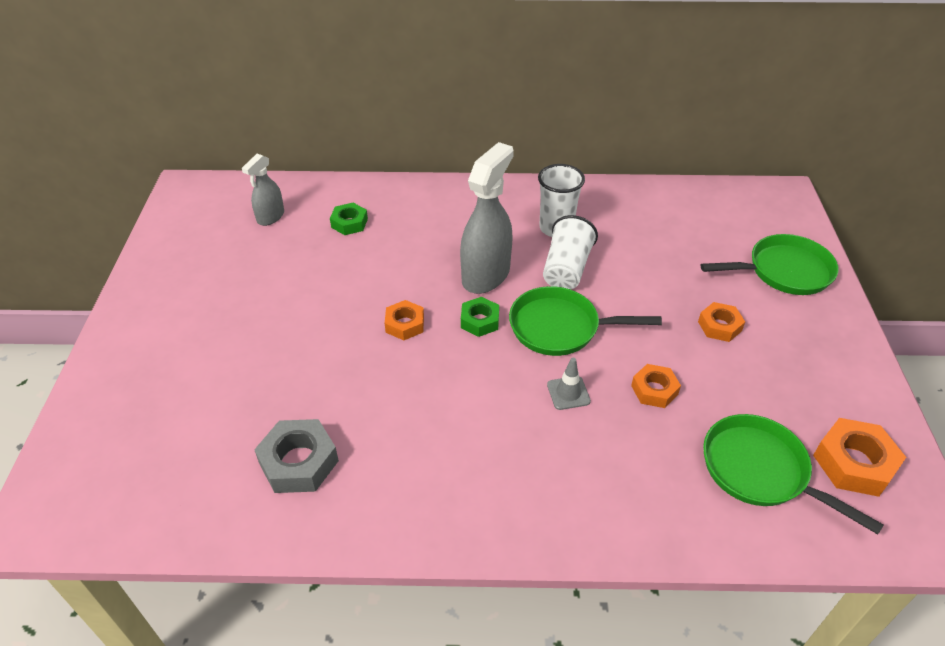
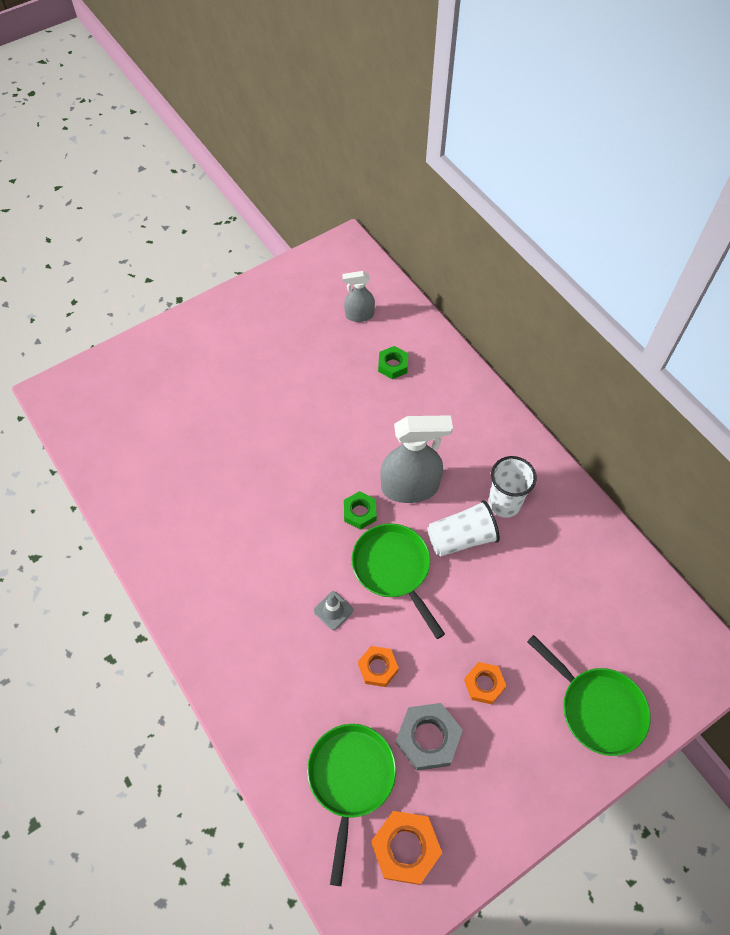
camera: 55 degrees right, 15 degrees up
grey nut [254,419,339,493] -> grey nut moved to [396,703,463,771]
orange nut [385,300,424,340] -> none

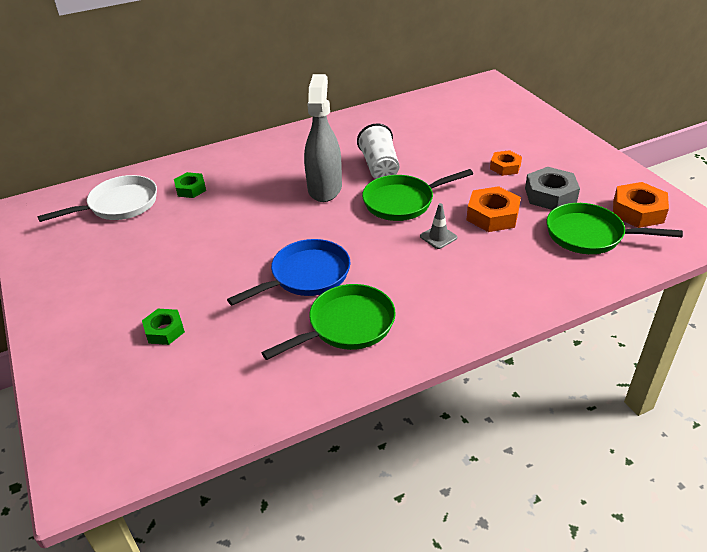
camera: 80 degrees left, 20 degrees down
grey spray bottle [342,271,375,322] -> white pan [37,175,157,222]
green nut [344,491,376,530] -> green nut moved to [142,309,185,345]
orange nut [358,646,399,687] -> orange nut [467,186,521,232], size x1.57
white cup [488,456,537,518] -> none
green pan [527,635,651,756] -> green pan moved to [261,284,396,360]
none -> blue pan [227,239,350,305]

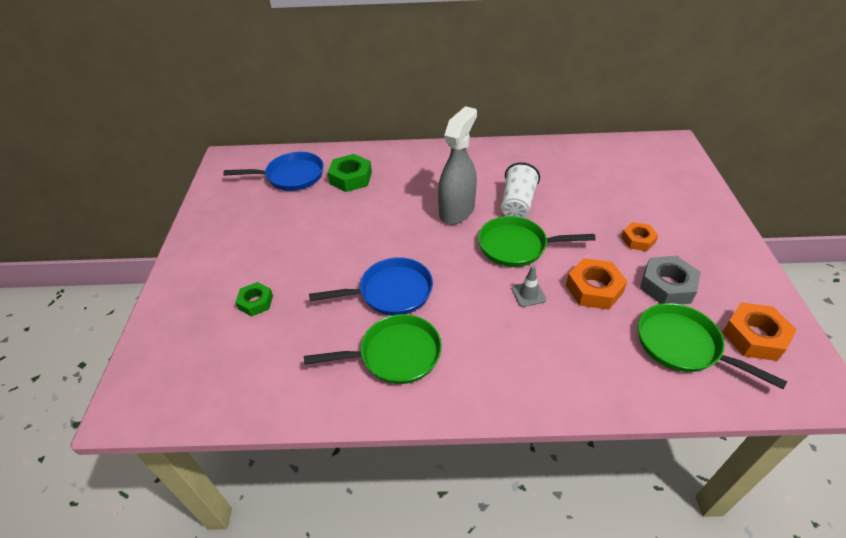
camera: 25 degrees right, 5 degrees up
white pan [37,175,157,222] -> blue pan [223,152,324,191]
green nut [174,172,206,198] -> green nut [327,154,372,192], size x1.57

